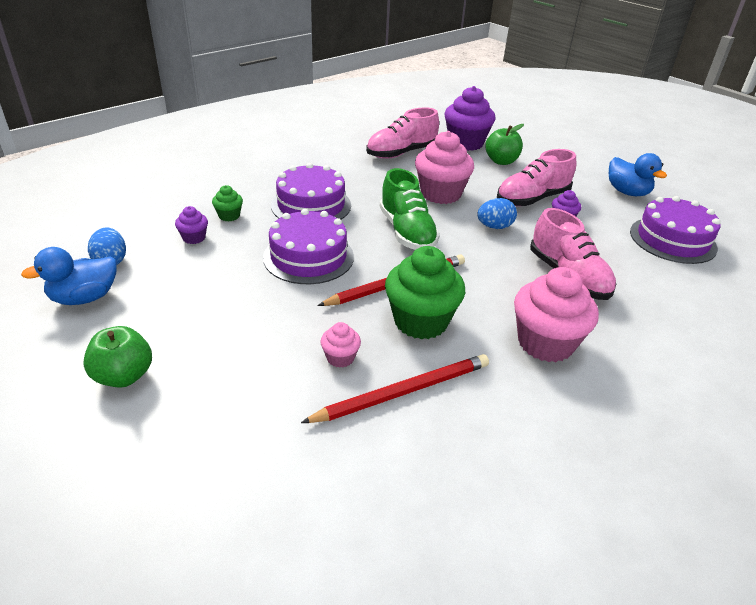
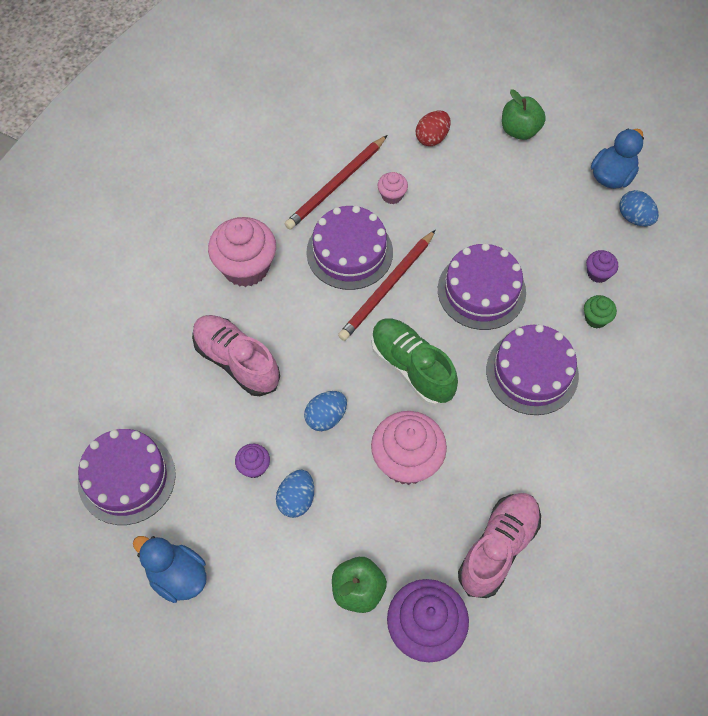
camera: 160 degrees right, 25 degrees up
green cupcake [385,246,465,340] -> purple cake [306,205,393,290]
pink shoe [497,149,576,206] -> blue egg [276,470,314,518]
none -> red egg [416,111,451,146]

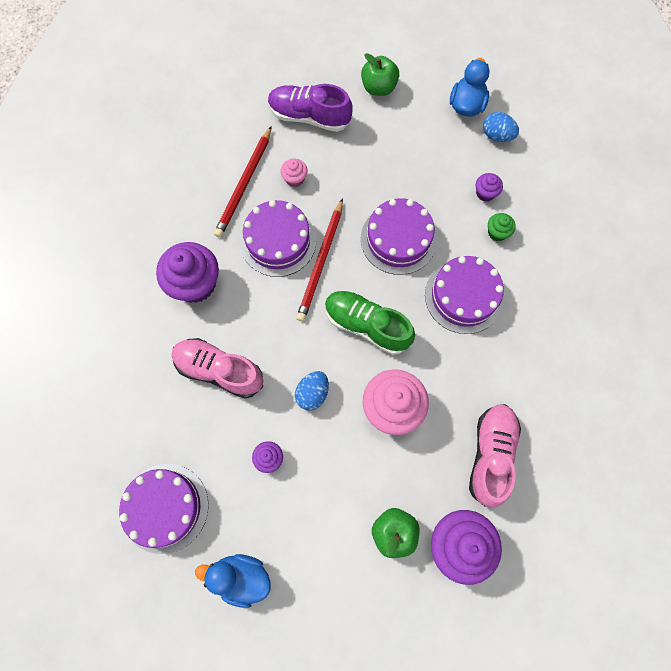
camera: 20 degrees left, 10 degrees up
pink cupcake [208,217,276,287] -> purple cupcake [156,242,219,303]
blue egg [276,470,314,518] -> none
red egg [416,111,451,146] -> purple shoe [268,84,353,132]

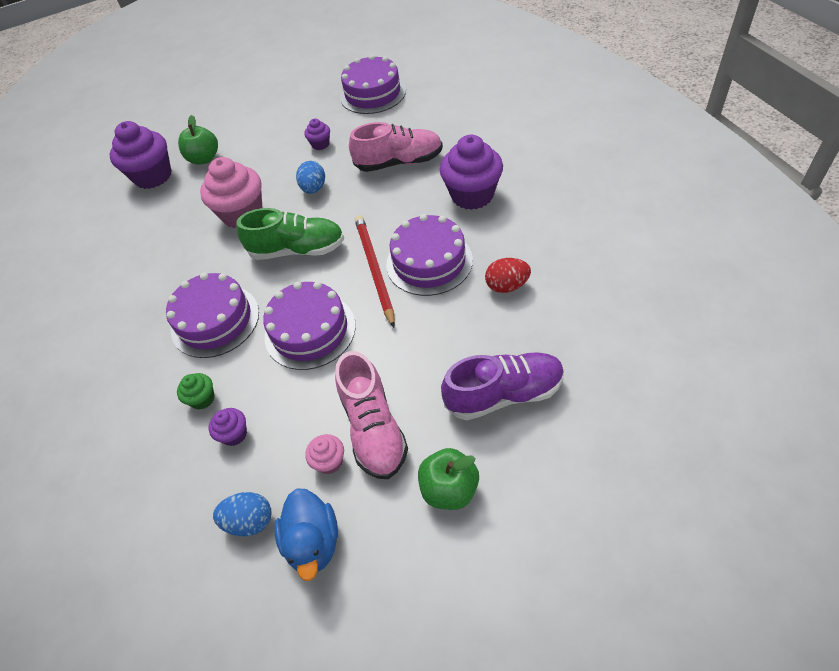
camera: 155 degrees right, 20 degrees down
blue duck [195,554,271,608] -> none
red pencil [214,126,272,238] -> red egg [485,258,531,293]
pink cupcake [281,159,308,187] -> pink cupcake moved to [305,434,344,474]
pink shoe [469,404,521,507] -> pink shoe moved to [335,351,408,479]

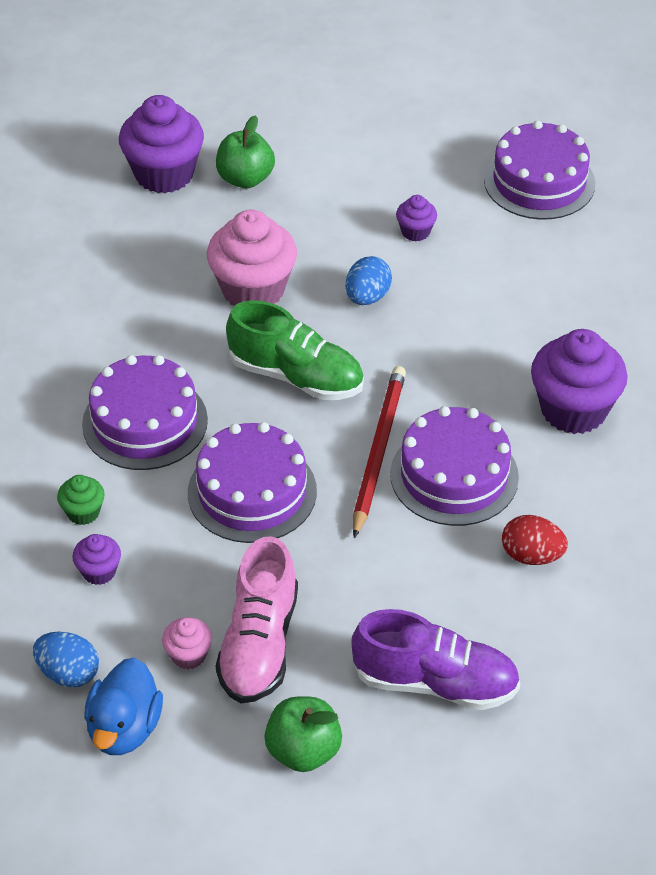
camera: 20 degrees right, 5 degrees down
pink shoe [349,122,443,172] -> none

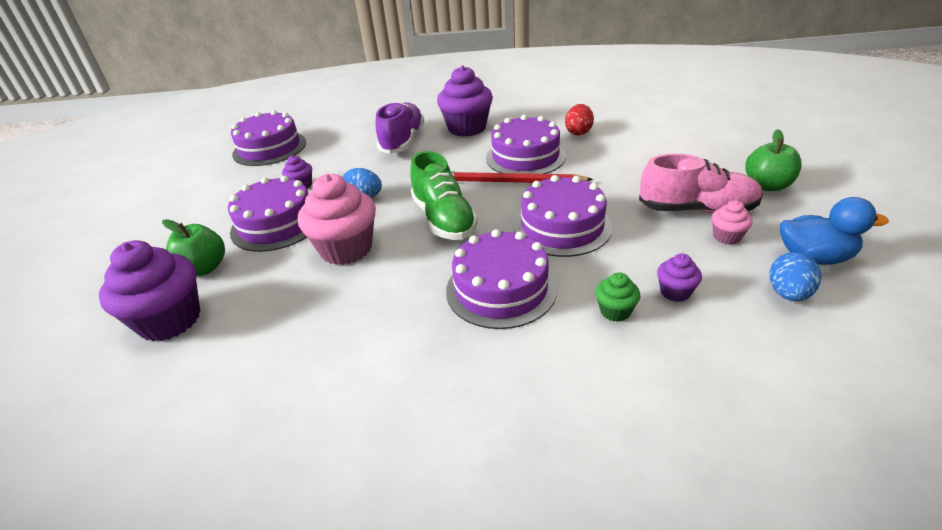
camera: 90 degrees left, 10 degrees down
green shoe [226,300,364,400] -> green shoe turned 135 degrees clockwise [410,151,478,240]
purple shoe [351,609,520,710] -> purple shoe moved to [376,101,425,154]
none -> purple cake [228,176,308,252]

